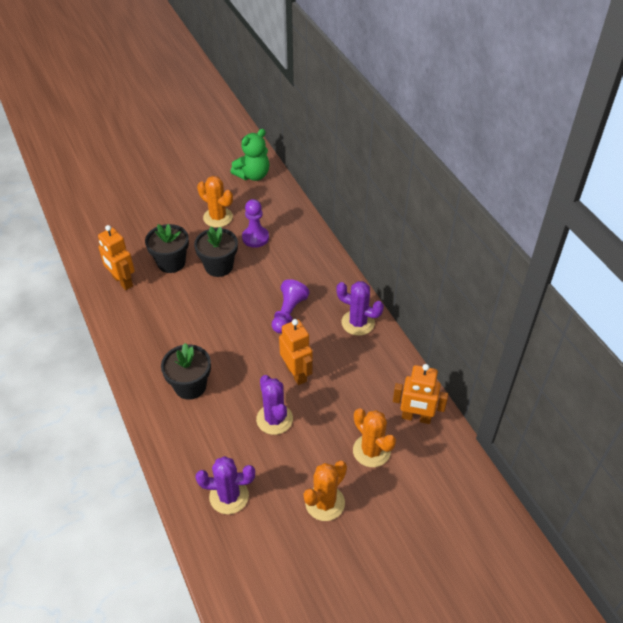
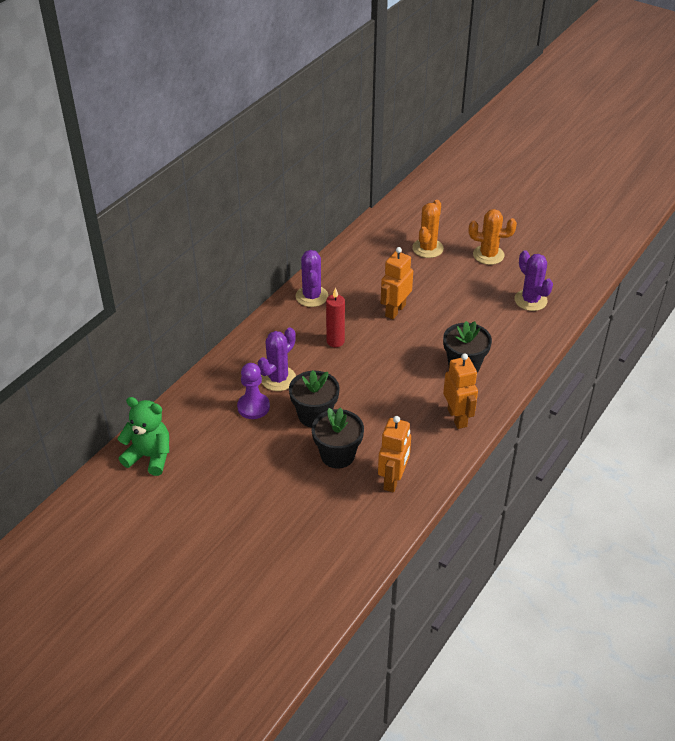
camera: 120 degrees left, 5 degrees down
orange cactus [197,176,233,228] -> none
purple cactus [256,375,293,435] -> purple cactus moved to [258,327,296,391]
purple pawn [272,279,309,333] -> red candle [326,287,345,347]
orange robot [393,364,448,424] -> orange robot moved to [443,353,478,429]

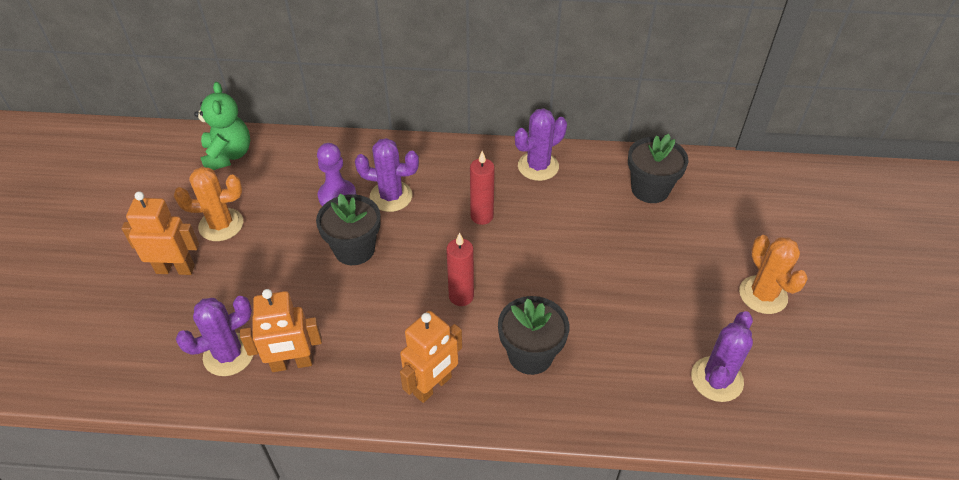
camera: 60 degrees right, 5 degrees up
black flower pot [312,407,364,468] -> black flower pot moved to [628,134,688,203]
orange robot [380,247,413,319] -> orange robot moved to [122,192,199,275]
orange cactus [412,200,444,258] -> orange cactus moved to [174,167,243,241]
none -> purple cactus [176,296,253,376]
none -> red candle [446,232,474,306]

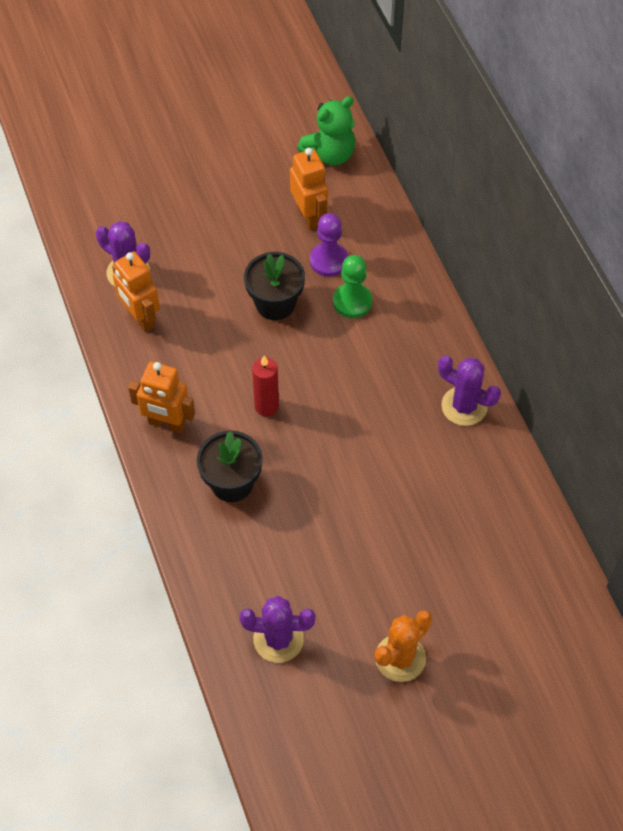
camera: 65 degrees right, 10 degrees up
orange robot [122,192,199,275] -> orange robot moved to [290,148,328,230]
orange cactus [174,167,243,241] -> none
purple cactus [355,138,419,212] -> green pawn [333,255,372,318]
red candle [470,151,495,225] -> none
black flower pot [628,134,688,203] -> none

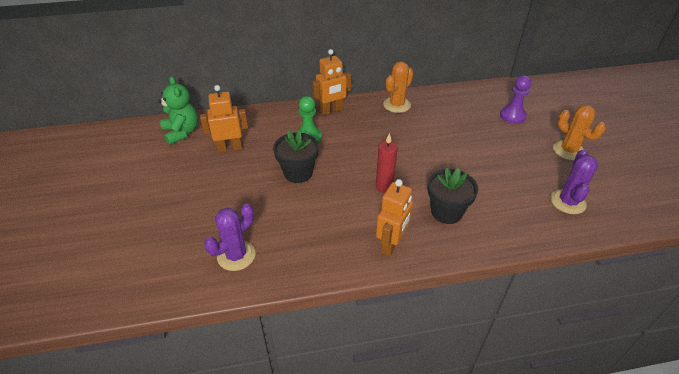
camera: 80 degrees left, 15 degrees down
orange robot [112,252,160,332] -> orange robot moved to [312,49,351,115]
purple pawn [310,213,348,277] -> purple pawn moved to [500,76,531,124]
purple cactus [438,356,501,426] -> orange cactus [383,61,414,113]

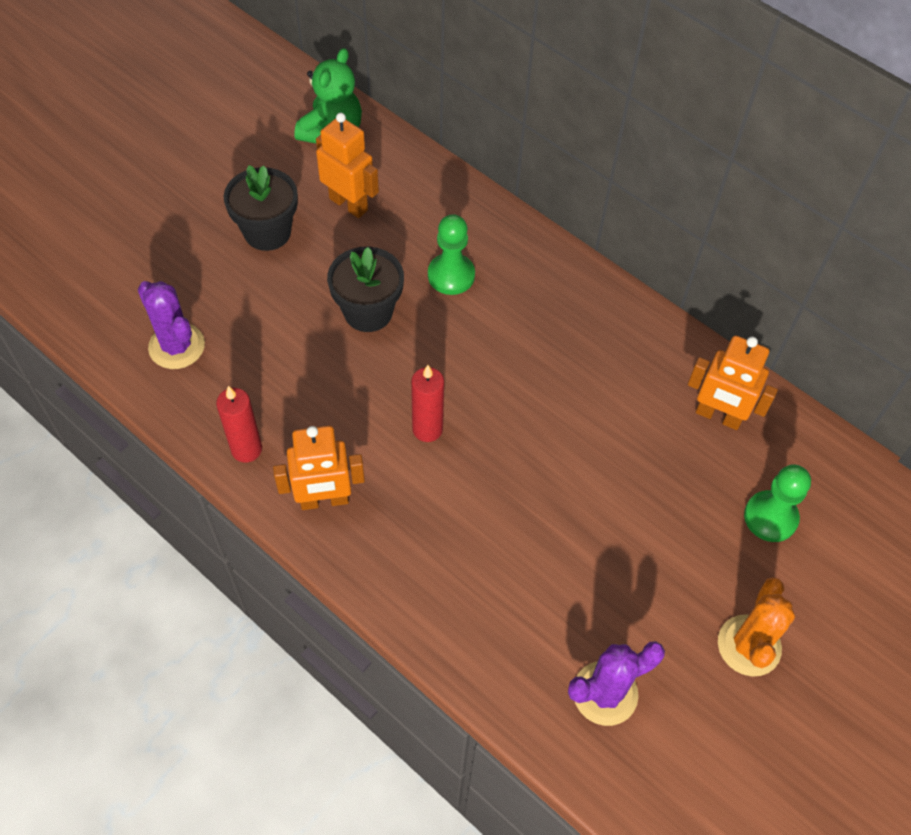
camera: 50 degrees right, 15 degrees up
purple cactus [204,204,255,271] -> purple cactus turned 45 degrees clockwise [138,281,205,369]
orange robot [312,49,351,115] -> orange robot moved to [688,335,778,430]
orange cactus [383,61,414,113] -> none
black flower pot [427,168,478,224] -> black flower pot moved to [224,165,298,251]
purple pawn [500,76,531,124] -> green pawn [744,464,811,542]
none -> red candle [216,386,262,463]

